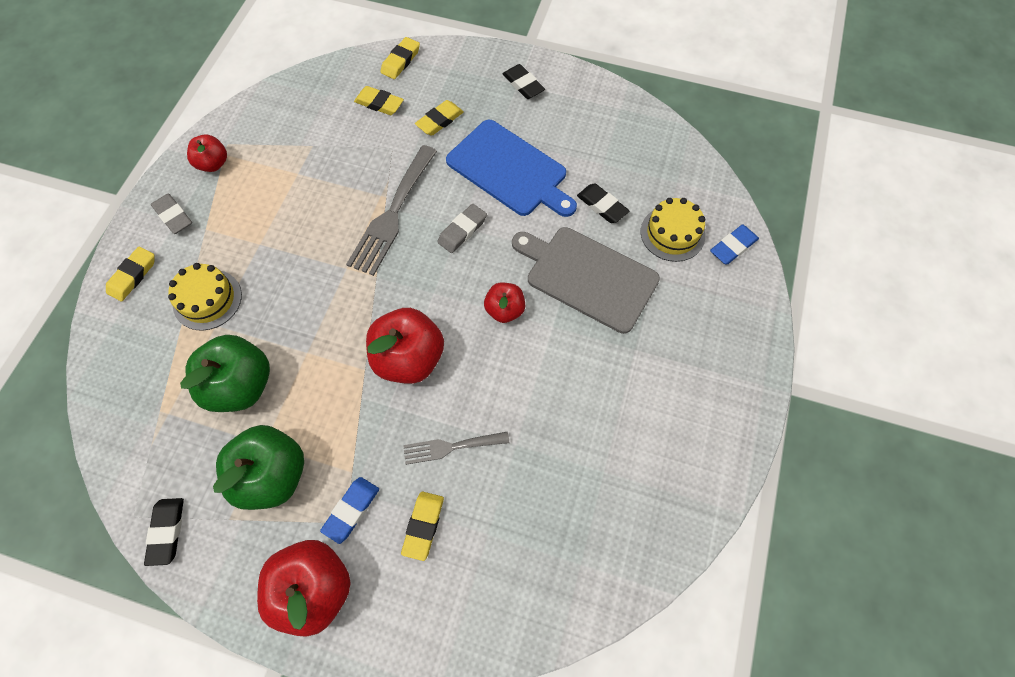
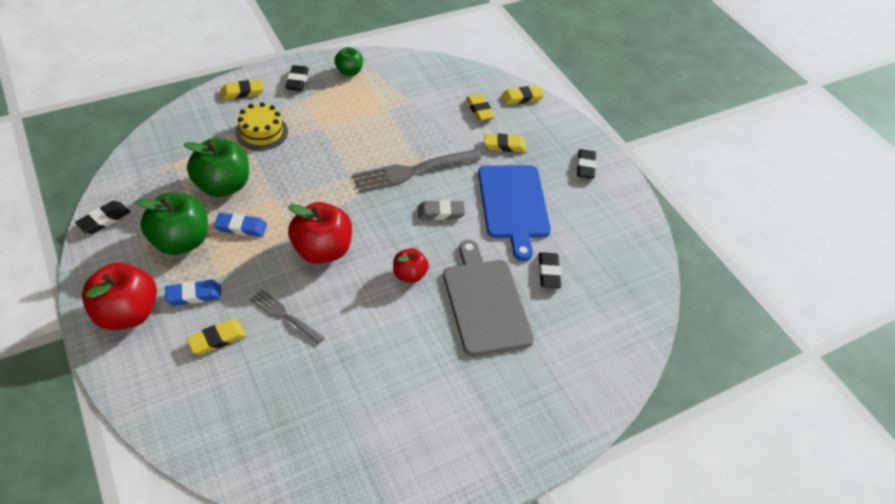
camera: 40 degrees right, 15 degrees down
grey eraser [151,193,192,234] -> black eraser [285,65,309,91]
red apple [187,135,227,172] -> green apple [334,47,363,76]
yellow cake [641,198,705,262] -> none
blue eraser [710,225,759,265] -> blue eraser moved to [214,213,267,237]

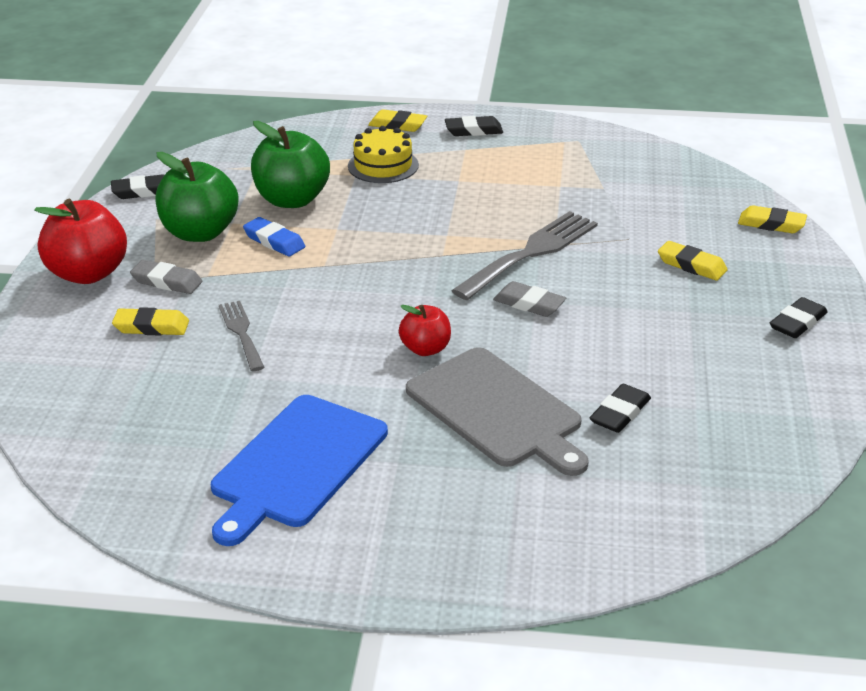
camera: 40 degrees right, 15 degrees down
blue eraser [165,280,222,305] -> grey eraser [130,260,202,294]
black eraser [285,65,309,91] -> black eraser turned 45 degrees clockwise [445,116,503,136]
red apple [288,202,352,264] -> none
green apple [334,47,363,76] -> none
grey fork [352,149,481,193] -> grey fork turned 120 degrees clockwise [451,211,598,300]
grey cutting board [443,240,534,356] -> grey cutting board turned 120 degrees clockwise [406,347,589,476]
yellow eraser [466,94,495,121] -> none
blue cutting board [478,165,551,261] -> blue cutting board moved to [211,395,388,546]

